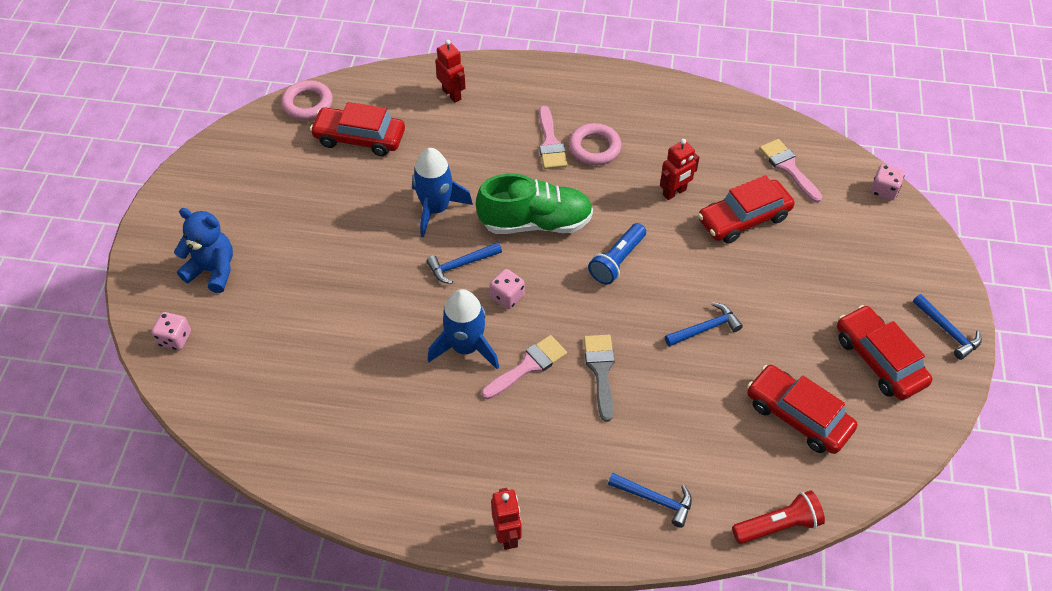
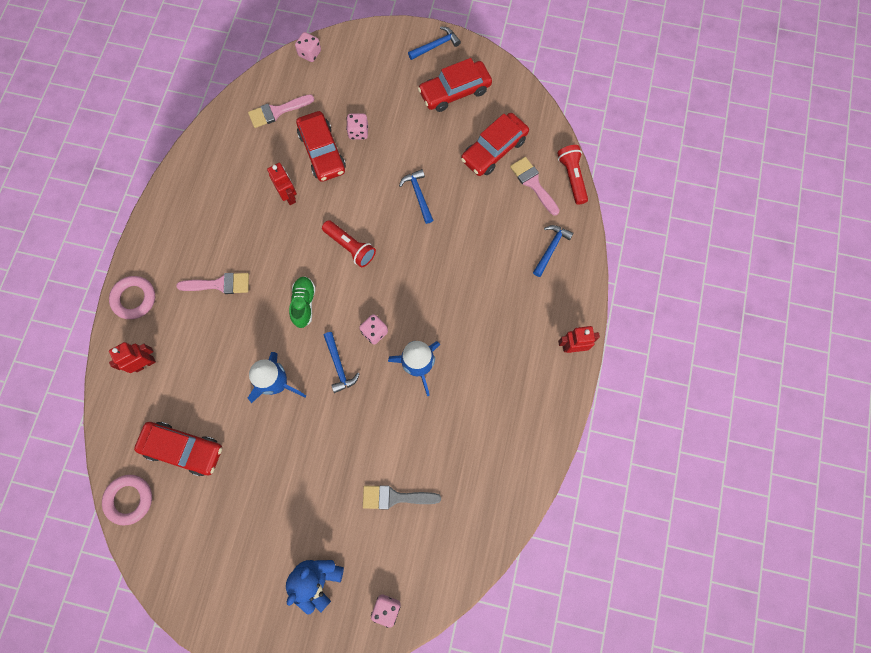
camera: 85 degrees left, 20 degrees up
red car [310,102,405,156] -> red car turned 90 degrees counterclockwise [134,422,222,476]
green shoe [476,174,593,234] -> green shoe [289,277,316,328], size x0.57
pink brush [481,335,567,399] -> pink brush moved to [510,157,560,216]
pink ring [569,123,621,165] -> pink ring moved to [109,276,155,319]
grey brush [584,335,615,422] -> grey brush moved to [363,485,441,510]
blue flashlight [588,223,646,285] -> red flashlight [322,220,376,267]
none -> pink dice [346,114,368,140]

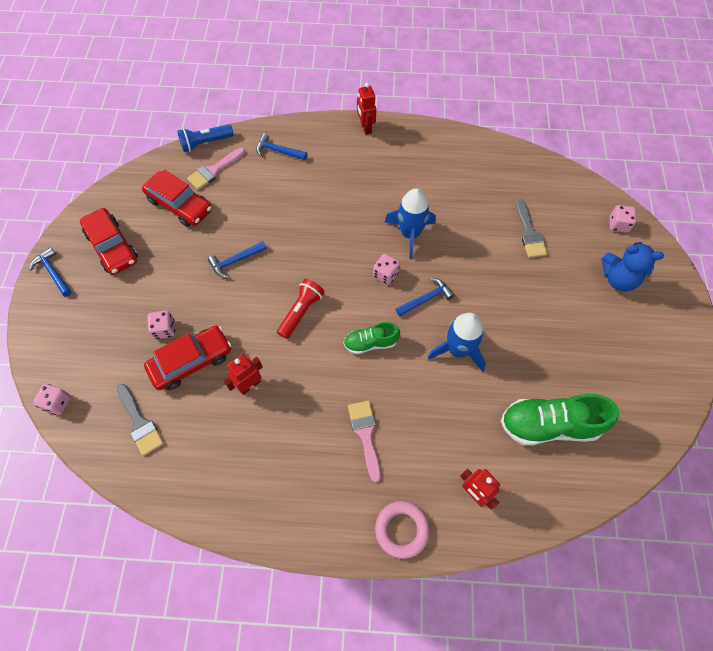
camera: 100 degrees left, 10 degrees down
pink ring [102,475,152,526] -> none
red car [134,422,222,476] -> green shoe [501,394,619,445]
pink brush [248,94,314,128] -> grey brush [117,384,164,456]
red flashlight [557,145,588,205] -> blue flashlight [177,124,234,152]

